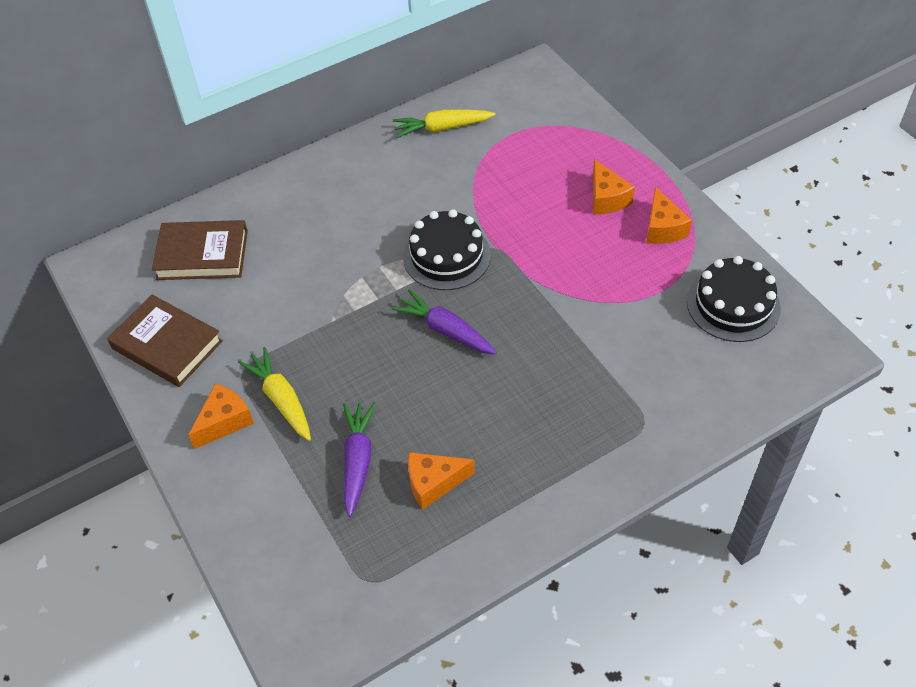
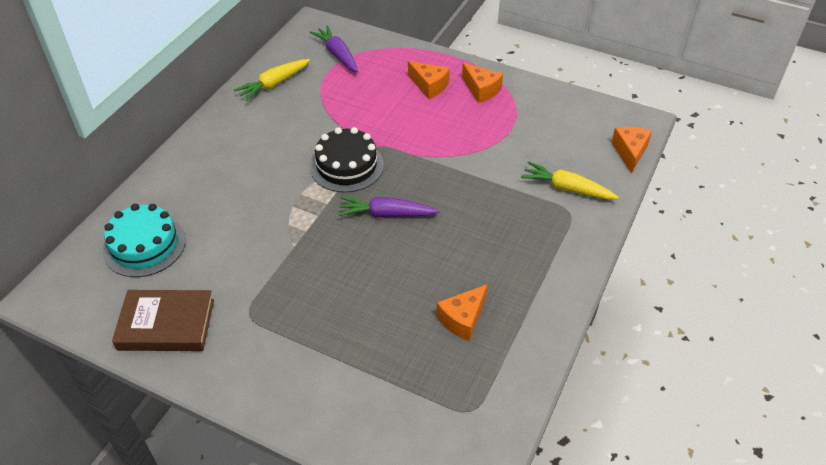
camera: 35 degrees left, 5 degrees down
brown book [152,220,248,280] -> turquoise cake [103,204,186,277]
orange cheese [188,384,254,449] -> orange cheese moved to [611,127,652,173]
yellow carrot [238,347,311,441] -> yellow carrot moved to [521,161,619,200]
purple carrot [343,403,376,517] -> purple carrot moved to [310,25,358,72]
black cake [687,256,781,342] -> none

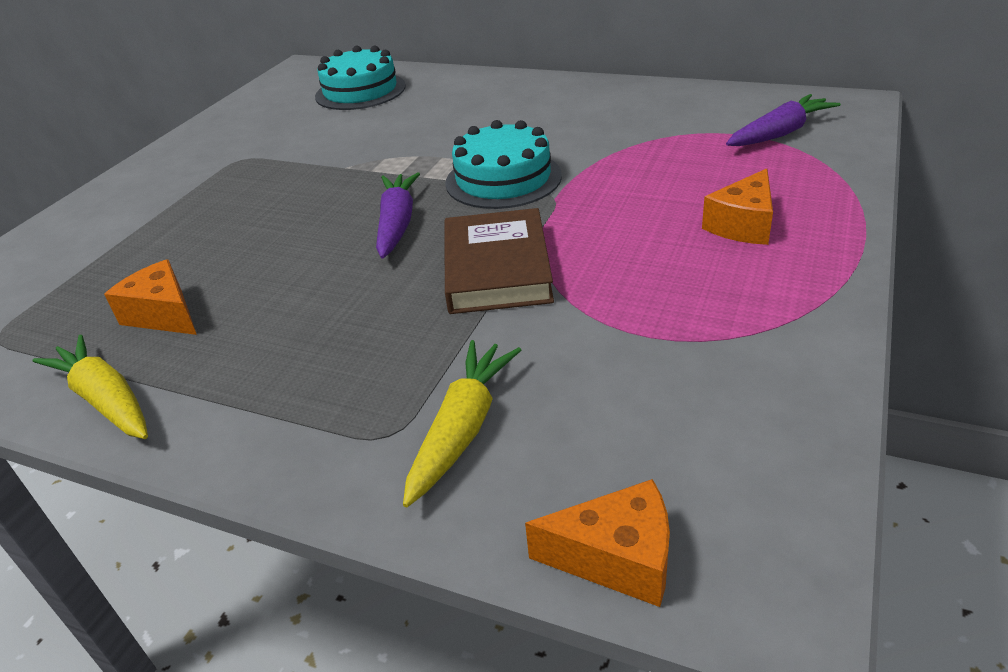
camera: 90 degrees right, 10 degrees down
brown book [112,290,214,351] -> brown book moved to [444,208,554,314]
yellow carrot [234,59,310,101] -> yellow carrot moved to [33,335,148,439]
black cake [310,127,384,193] -> turquoise cake [445,120,562,209]
orange cheese [462,63,503,103] -> none

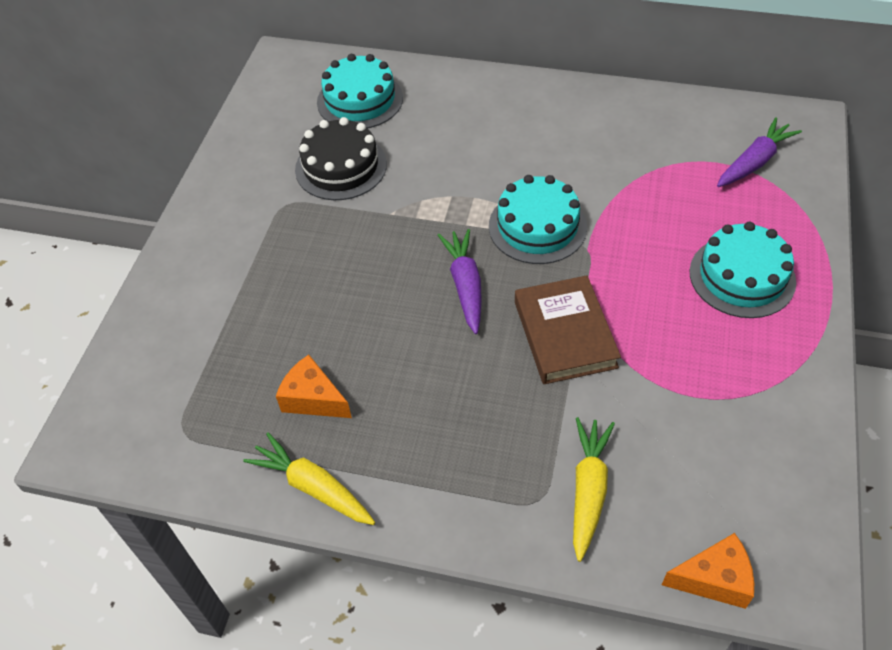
camera: 10 degrees left, 15 degrees up
orange cheese [702,168,773,245] -> turquoise cake [690,222,796,318]
none -> black cake [295,117,387,200]

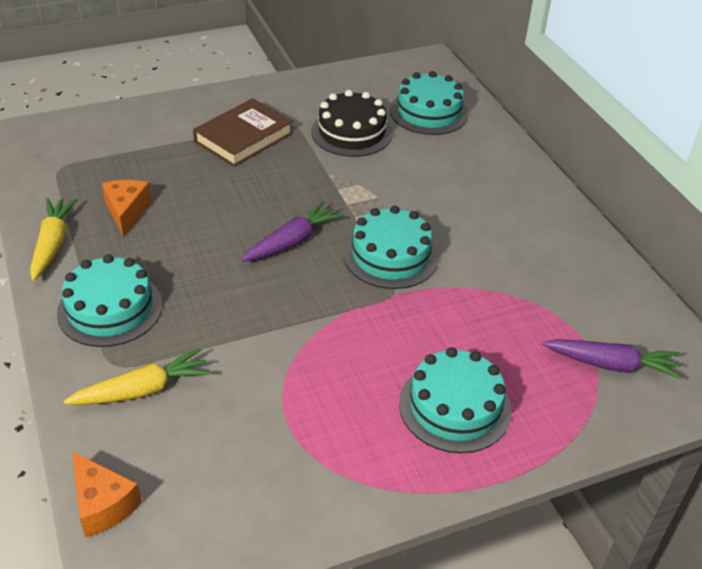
camera: 50 degrees right, 10 degrees down
brown book [515,275,621,384] -> brown book moved to [193,98,293,167]
none -> turquoise cake [57,254,162,347]

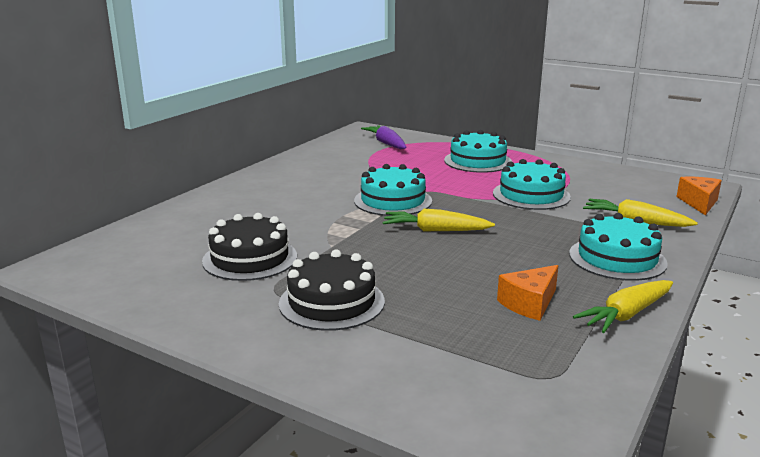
camera: 125 degrees left, 20 degrees down
brown book [193,98,293,167] -> black cake [279,250,385,331]
purple carrot [241,201,344,262] -> yellow carrot [382,209,495,231]
turquoise cake [390,71,468,135] -> turquoise cake moved to [493,159,571,210]

